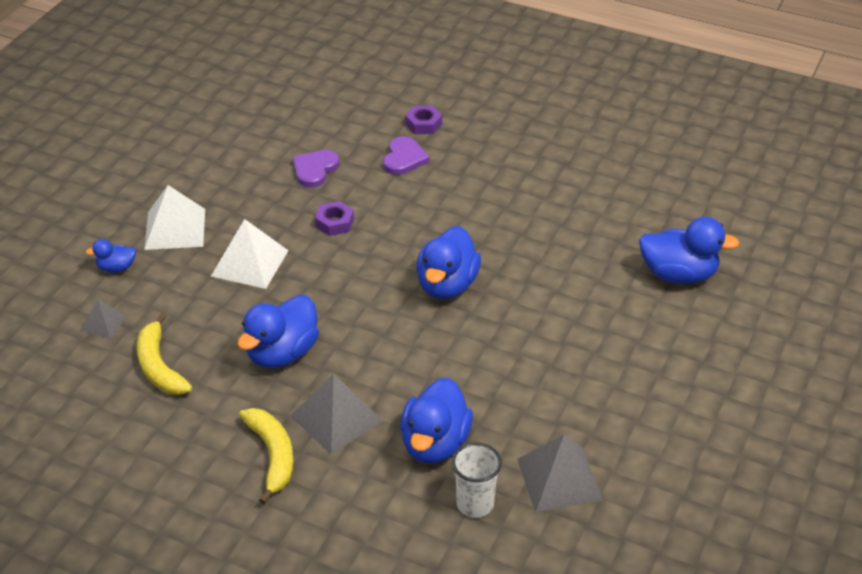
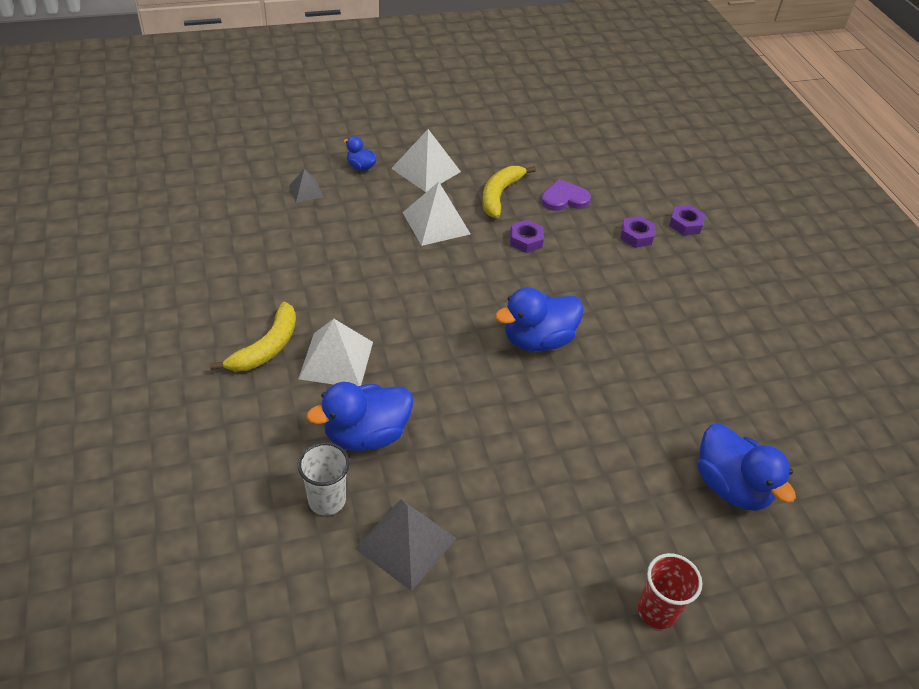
camera: 45 degrees right, 5 degrees up
yellow banana [137,313,192,395] -> yellow banana moved to [482,166,536,218]
blue duck [238,295,319,368] -> none
grey pyramid [290,374,383,455] -> white pyramid [298,319,373,386]
purple heart [383,136,430,175] -> purple nut [620,216,656,248]
none -> red cup [638,553,702,629]

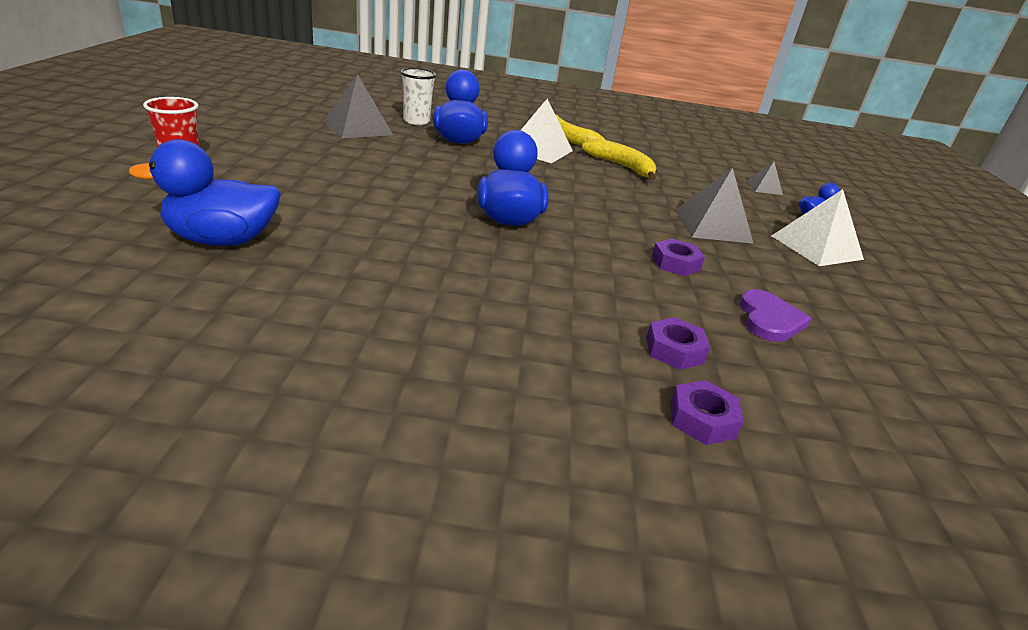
camera: 110 degrees right, 15 degrees down
white pyramid [402,182,471,246] -> grey pyramid [675,168,754,244]
yellow banana [482,166,536,218] -> yellow banana moved to [582,139,656,181]

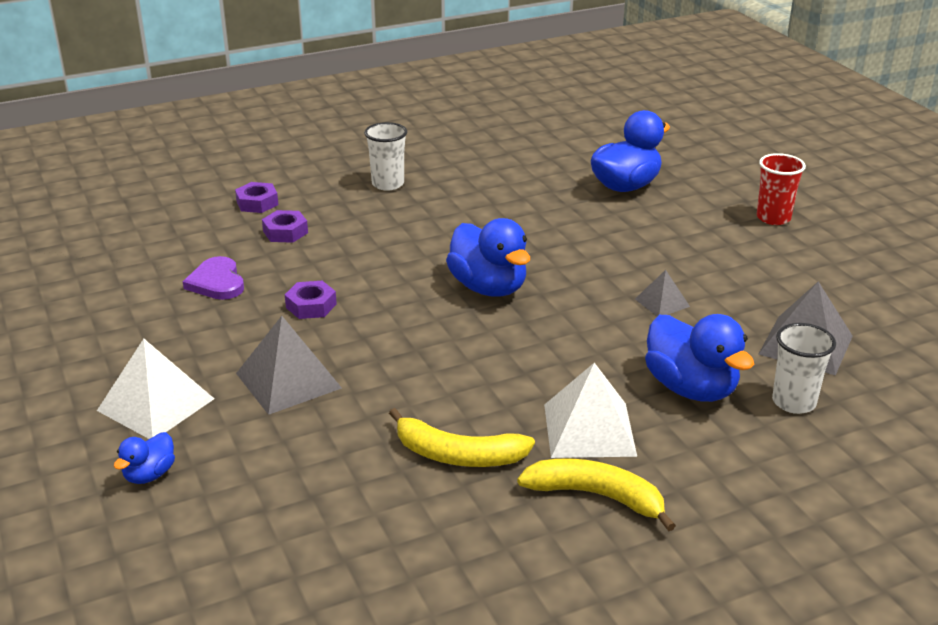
camera: 155 degrees right, 0 degrees up
grey pyramid [746,161,783,195] -> grey pyramid moved to [635,270,690,316]
none -> white cup [364,122,407,191]

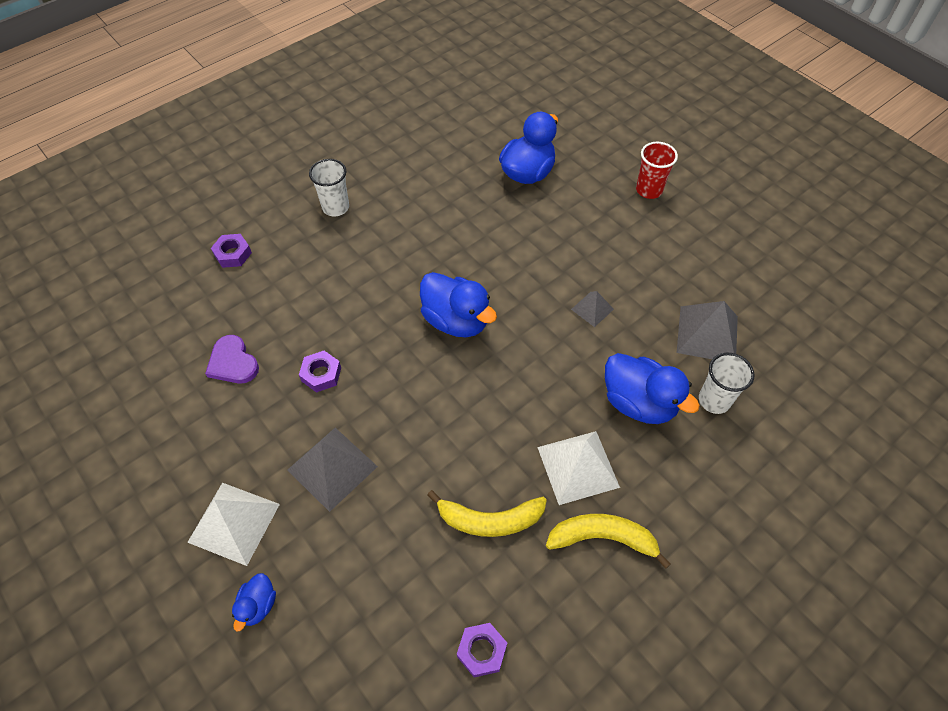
camera: 15 degrees left, 25 degrees up
purple nut [262,210,308,243] -> purple nut moved to [457,623,507,677]

